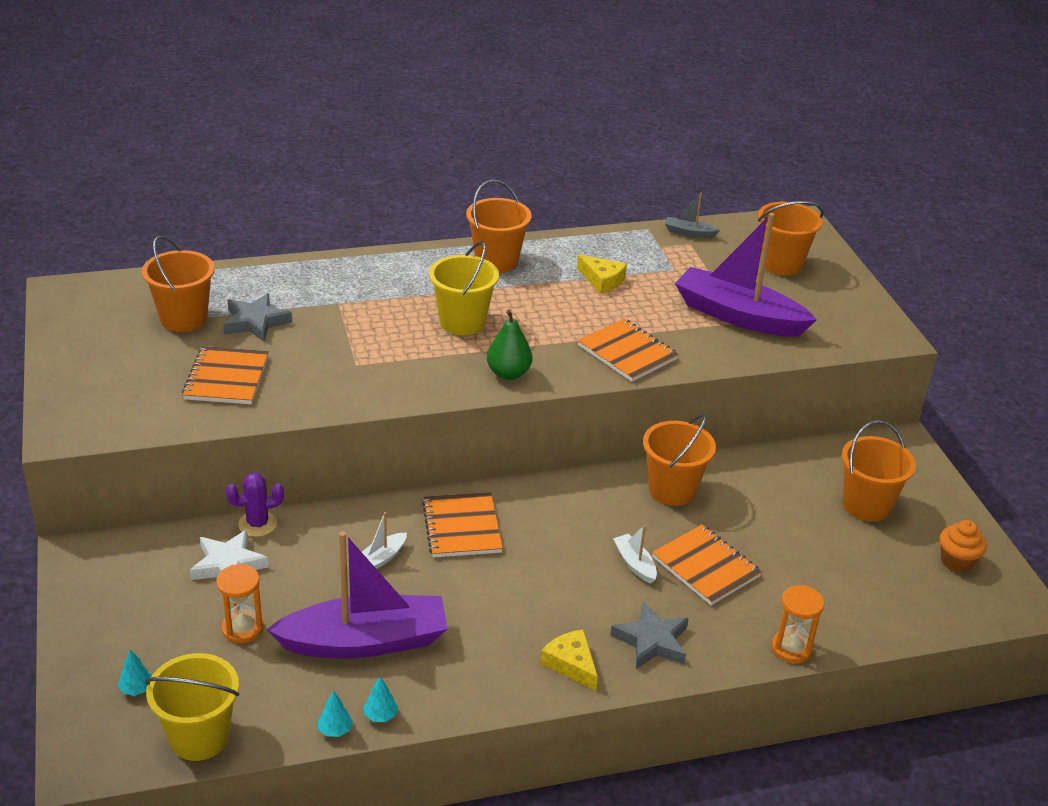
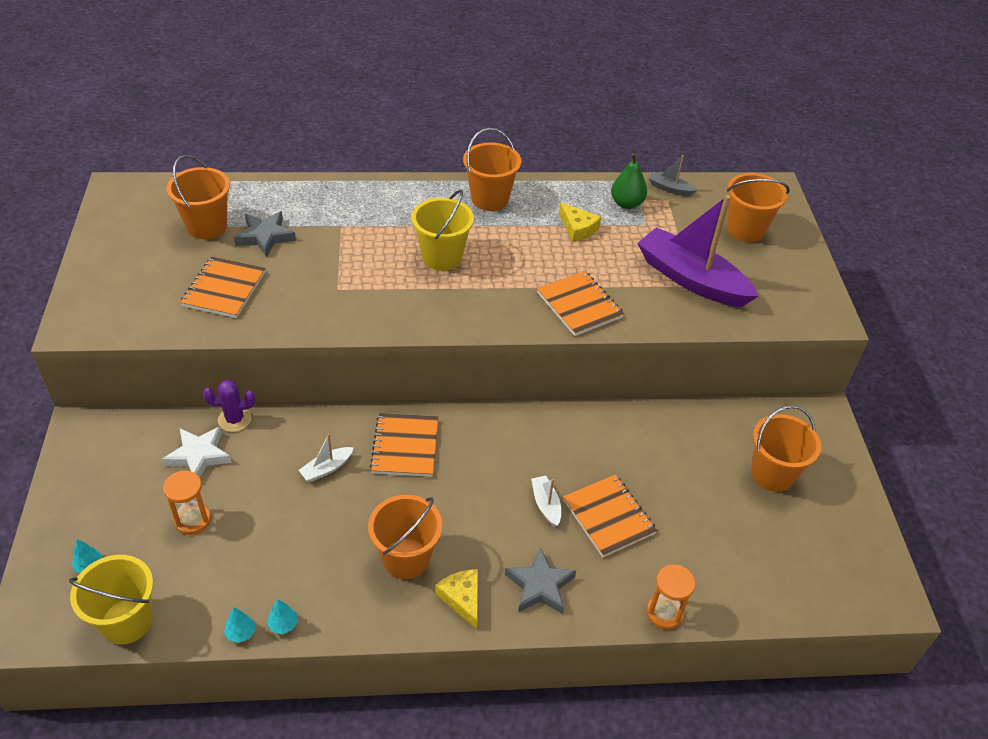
camera: 10 degrees right, 10 degrees up
purple boat [266,531,448,659] -> none
green pear [487,310,532,380] -> green pear moved to [611,153,647,209]
orange bucket [643,414,716,506] -> orange bucket moved to [368,495,443,579]
orange cupcake [940,520,987,573] -> none

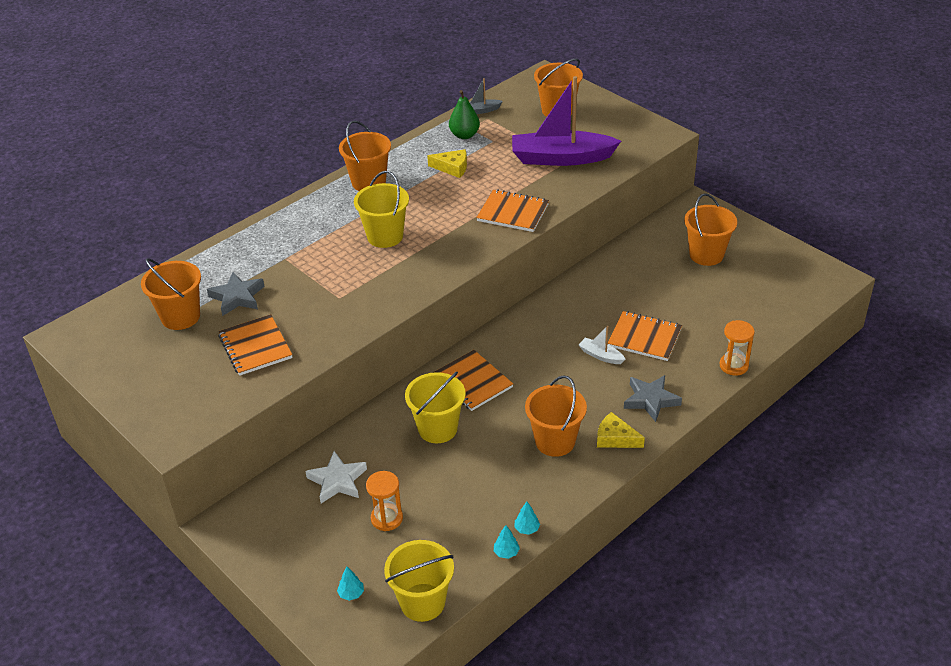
camera: 35 degrees left, 5 degrees down
purple cactus [203,380,255,432] -> none
white boat [299,434,354,482] -> yellow bucket [405,372,466,443]

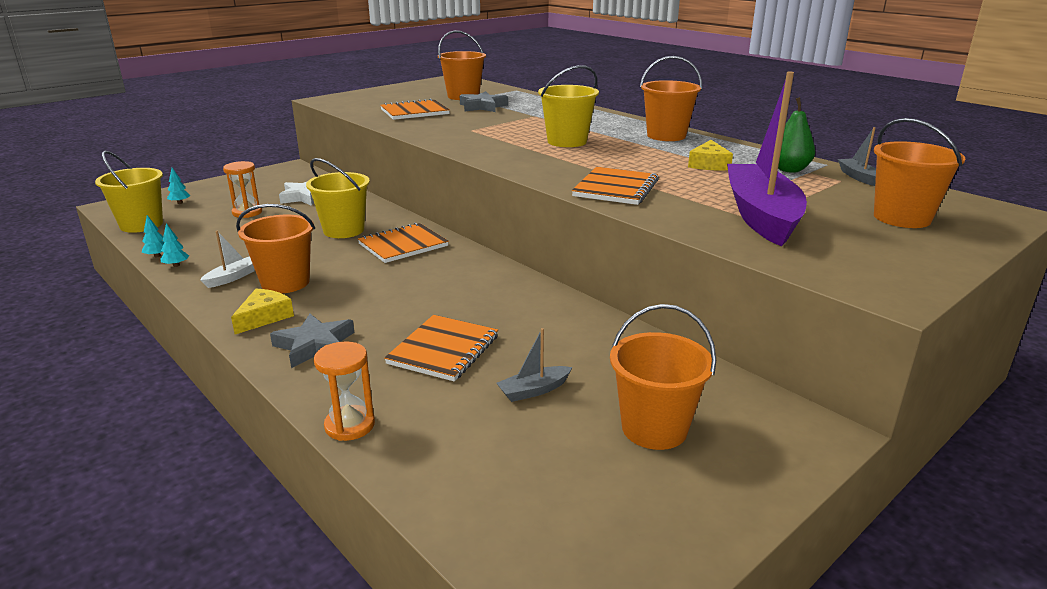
camera: 90 degrees right, 15 degrees down
white boat [579,326,626,364] -> white boat moved to [200,231,255,288]
none -> grey boat [496,328,572,402]

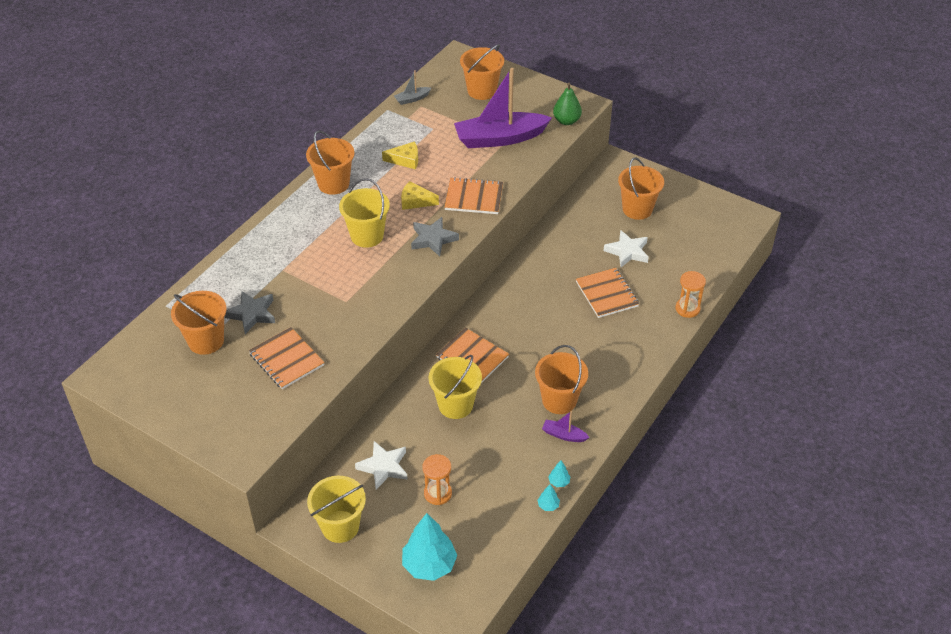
camera: 105 degrees left, 20 degrees up
yellow bucket [95,151,163,233] -> yellow bucket moved to [307,476,366,543]
turquoise tree [167,168,191,204] -> turquoise tree [402,513,457,581], size x2.36
white boat [200,231,255,288] -> purple boat [542,411,590,442]
yellow cheese [231,289,294,334] -> yellow cheese moved to [401,181,439,210]
grey star [270,313,354,368] -> grey star moved to [411,217,459,256]
orange notebook [384,315,498,381] -> orange notebook turned 60 degrees clockwise [576,268,639,318]
grey boat [496,328,572,402] -> white star [604,230,649,267]
green pear [778,97,815,173] -> green pear moved to [553,83,582,125]

